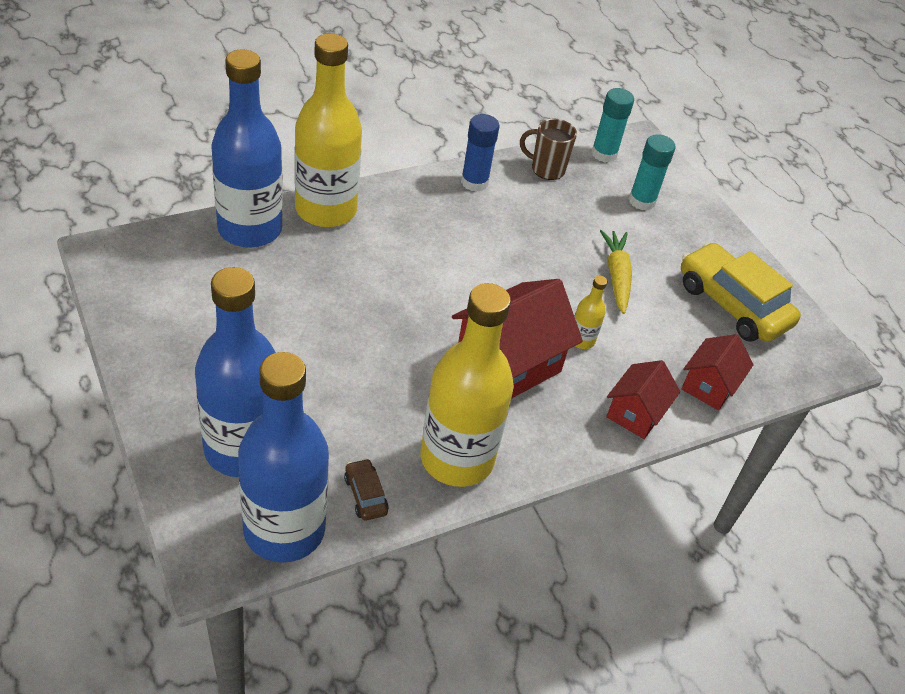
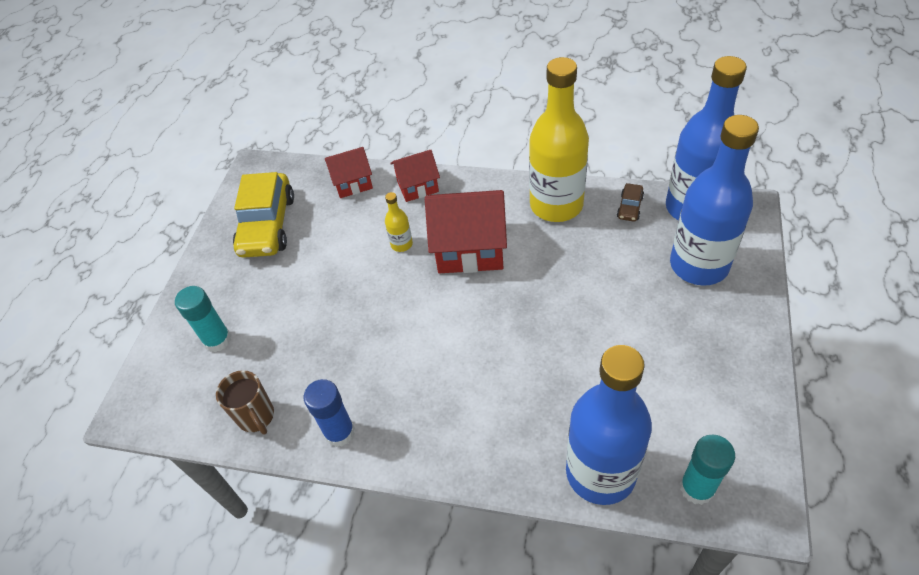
camera: 130 degrees left, 5 degrees up
yellow bottle [294,33,362,227] -> none
turquoise glue stick [591,88,634,162] -> turquoise glue stick moved to [680,435,735,505]
yellow carrot [600,230,632,314] -> none

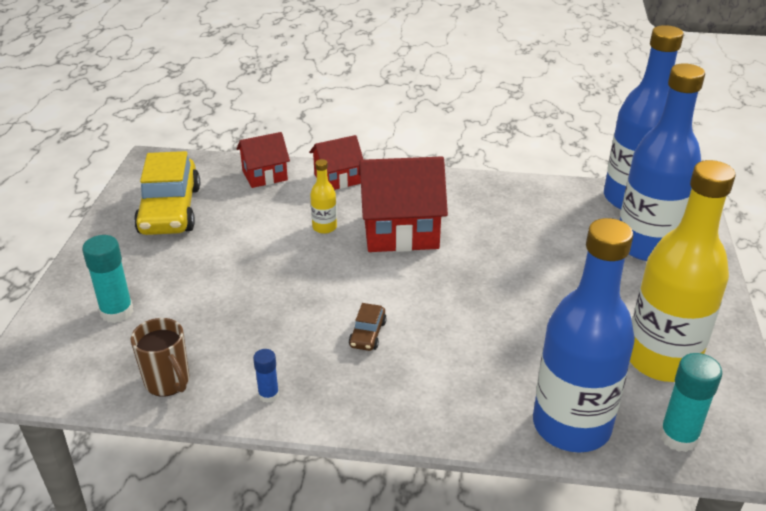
camera: 10 degrees left, 15 degrees down
blue glue stick [304,379,355,447] -> blue glue stick [253,349,279,403], size x0.58
yellow bottle [529,57,589,222] -> yellow bottle moved to [630,160,736,382]
brown car [617,183,644,221] -> brown car moved to [349,303,387,351]

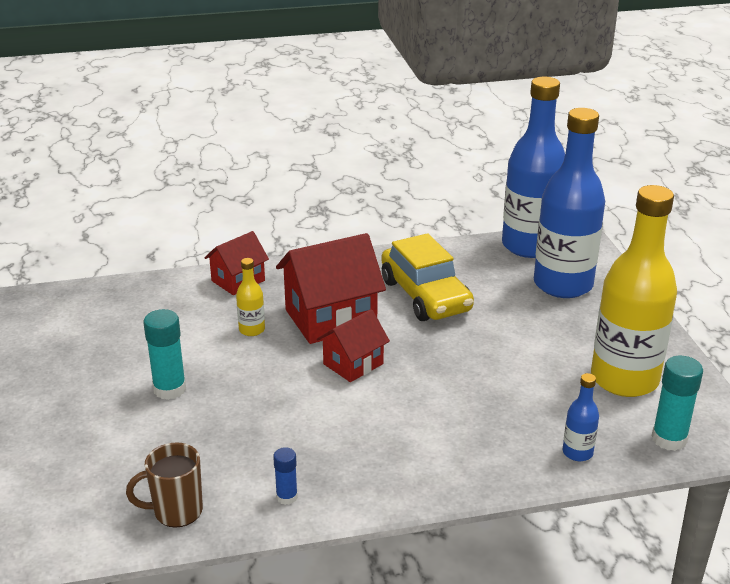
camera: 20 degrees left, 5 degrees down
turquoise glue stick [82,235,133,323] -> turquoise glue stick moved to [143,309,186,400]
brown mug [130,318,189,397] -> brown mug turned 135 degrees clockwise [126,443,203,527]
yellow car [134,151,200,235] -> yellow car moved to [381,233,474,321]
red house [236,132,290,188] -> red house moved to [317,309,390,382]
brown car [349,303,387,351] -> none
blue bottle [533,218,635,453] -> blue bottle [563,373,599,461], size x0.41

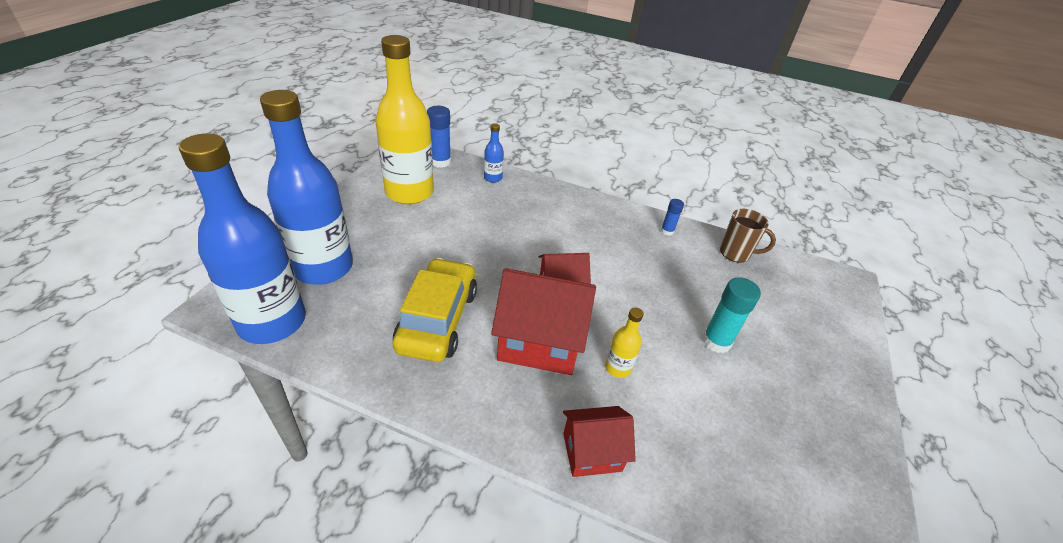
camera: 150 degrees left, 10 degrees up
turquoise glue stick [652,356,703,451] -> blue glue stick [427,106,451,168]

